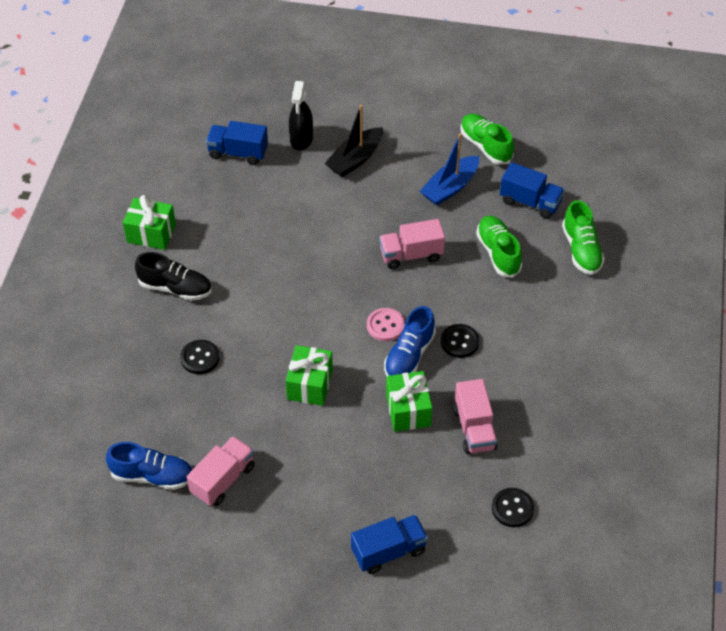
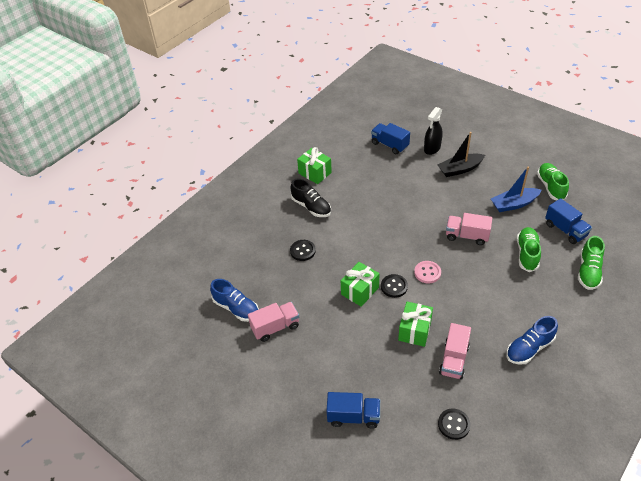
camera: 30 degrees right, 5 degrees down
blue shoe [384,306,436,377] -> blue shoe moved to [506,316,558,365]
black button [441,324,479,358] -> black button moved to [381,274,408,298]

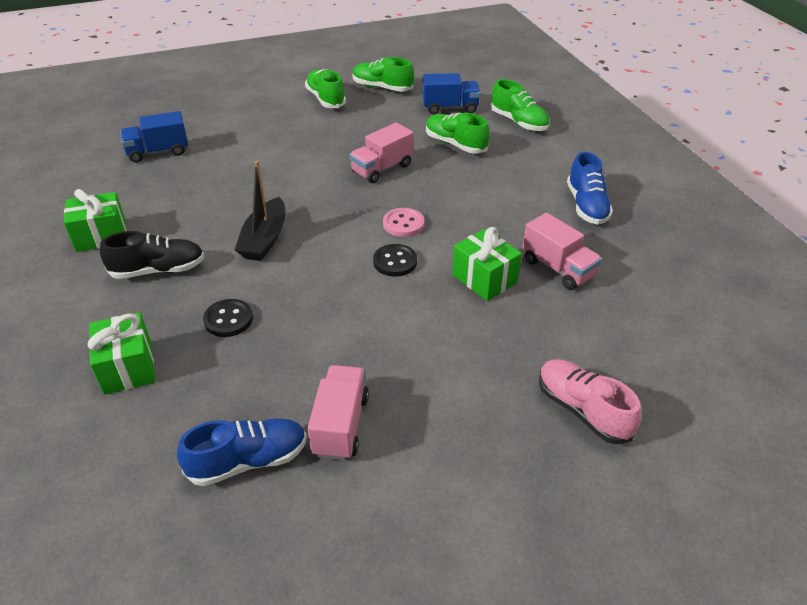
camera: 60 degrees left, 5 degrees down
blue truck [326,392,380,429] -> pink shoe [539,359,641,444]
green gift [341,262,379,307] -> green gift moved to [87,312,155,394]
black spray bottle [424,107,443,155] -> none
black boat [437,132,485,177] -> black boat moved to [235,161,285,261]
black button [438,408,470,440] -> none
blue boat [491,166,541,212] -> none
none -> green shoe [305,69,346,108]

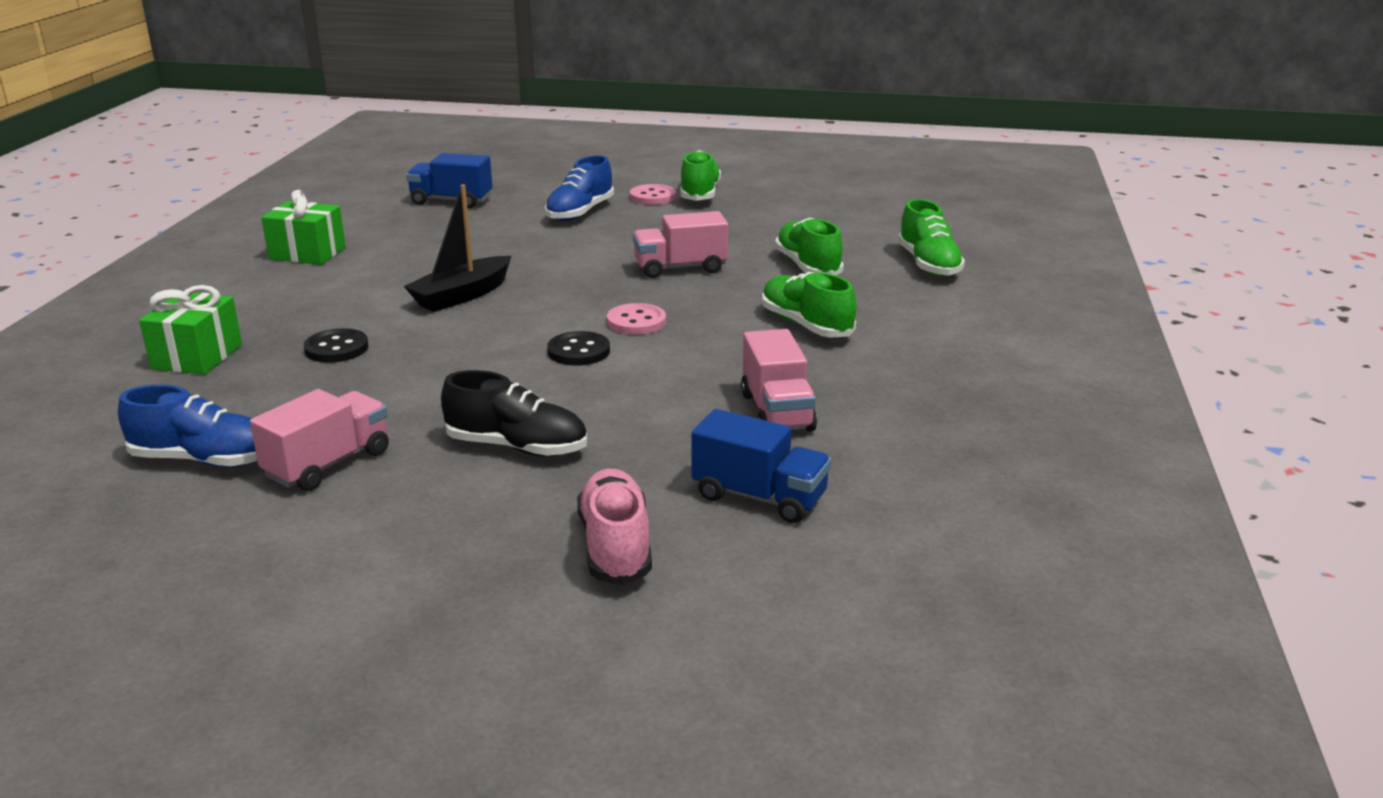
camera: 30 degrees right, 15 degrees down
black shoe [100,231,204,279] -> black shoe moved to [441,370,587,456]
green shoe [352,57,414,92] -> green shoe moved to [762,272,856,338]
blue truck [422,73,481,115] -> blue truck moved to [691,409,831,523]
green gift [452,227,522,301] -> none
blue shoe [567,152,613,225] -> blue shoe moved to [545,155,614,221]
none -> pink button [630,184,676,205]

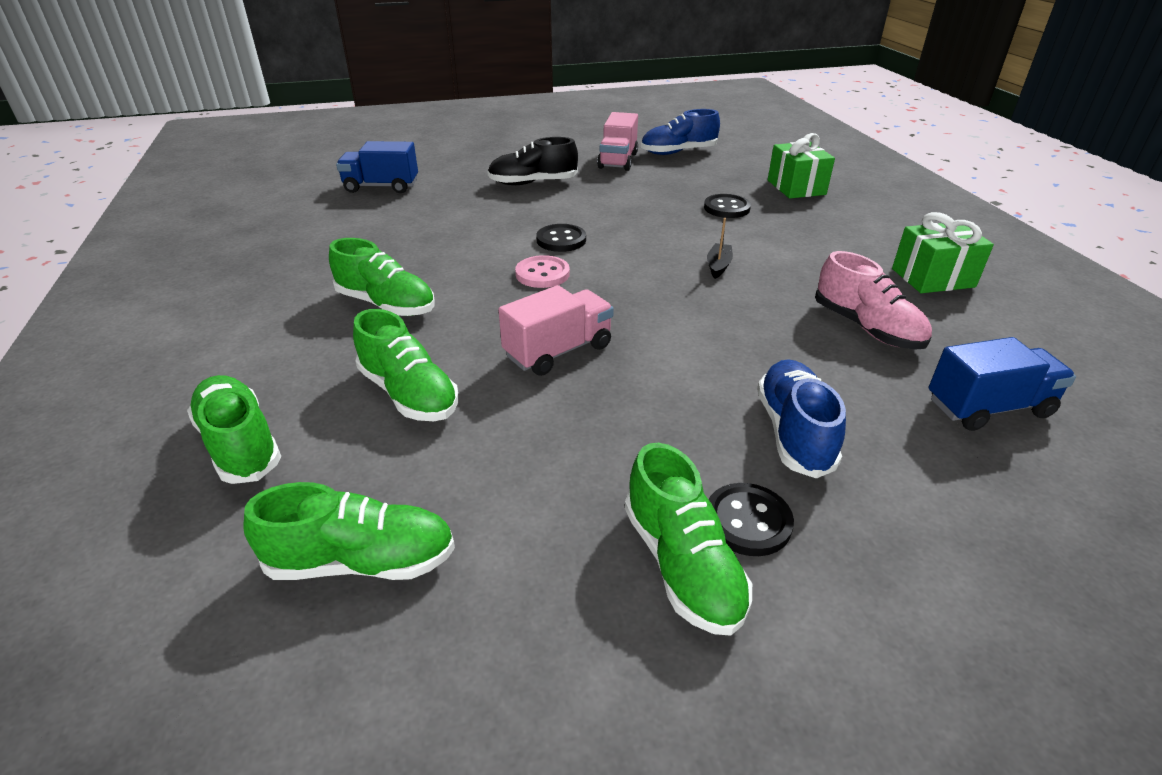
camera: 155 degrees right, 10 degrees up
black boat [404,184,511,312] -> black boat [707,218,733,279], size x0.52
pink shoe [577,468,652,585] -> pink shoe moved to [815,251,932,350]
pink button [630,184,676,205] -> black button [709,483,794,556]
pink truck [741,329,817,432] -> none
none -> green shoe [243,482,455,580]

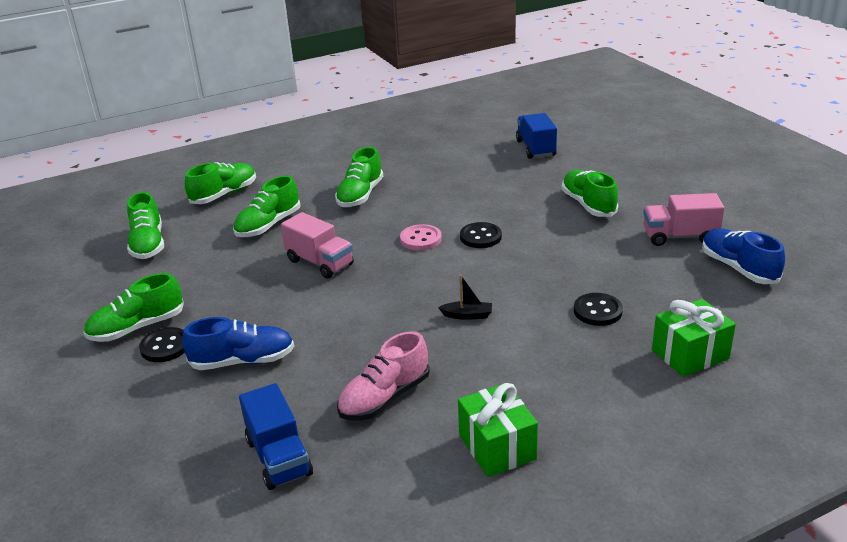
camera: 80 degrees right, 5 degrees down
black shoe [487,137,578,185] -> green shoe [562,170,618,217]

